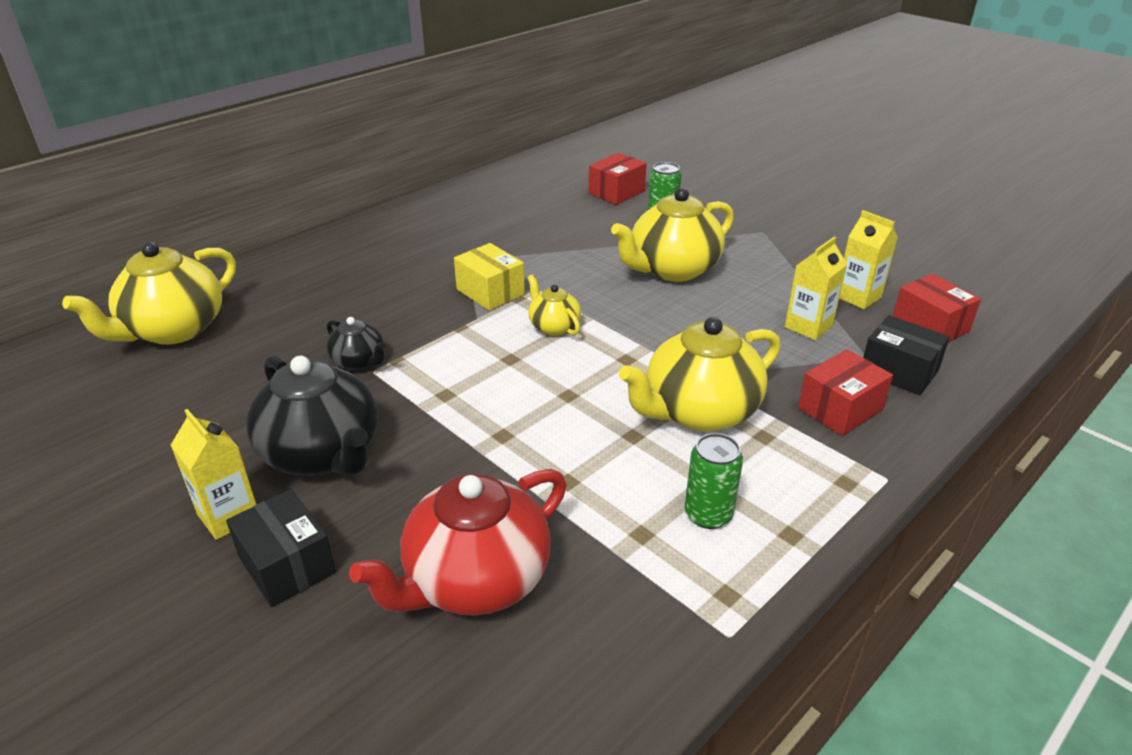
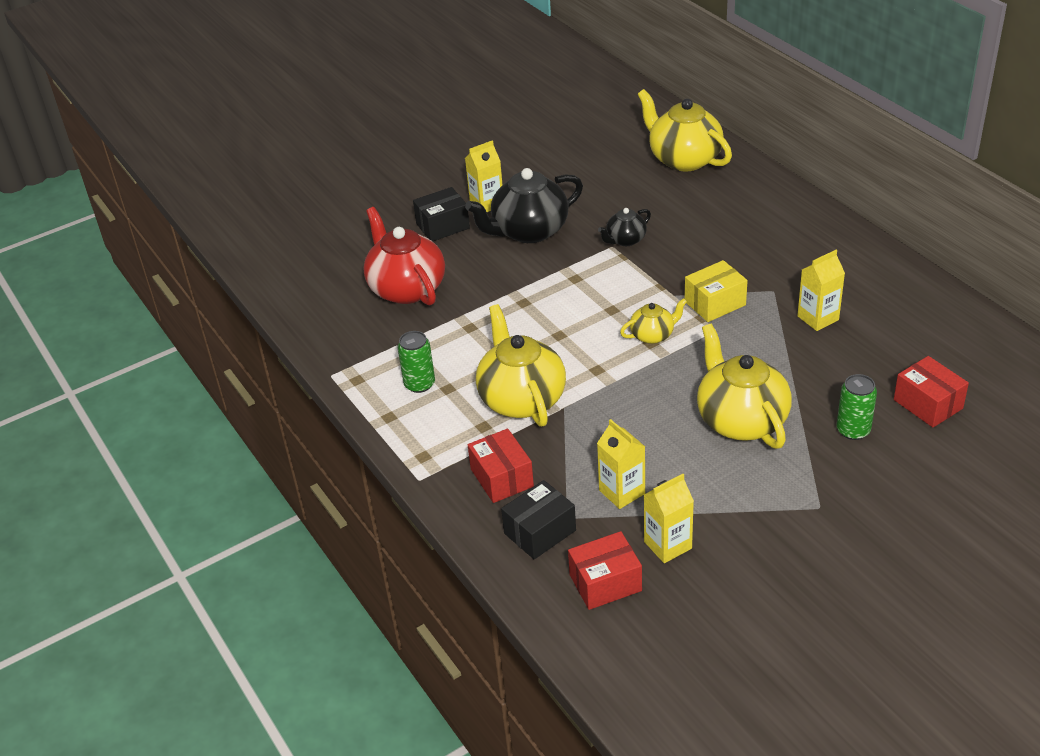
camera: 105 degrees right, 5 degrees up
none -> yellow carton [797,250,845,331]

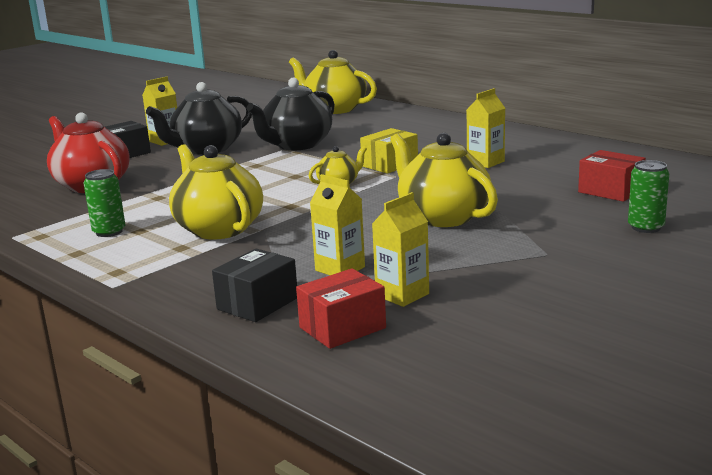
camera: 15 degrees left, 20 degrees down
red box [468,429,534,503] -> none
black teapot [598,208,651,246] -> black teapot [247,78,335,150], size x1.95
green can [837,374,877,440] -> green can moved to [628,160,669,233]

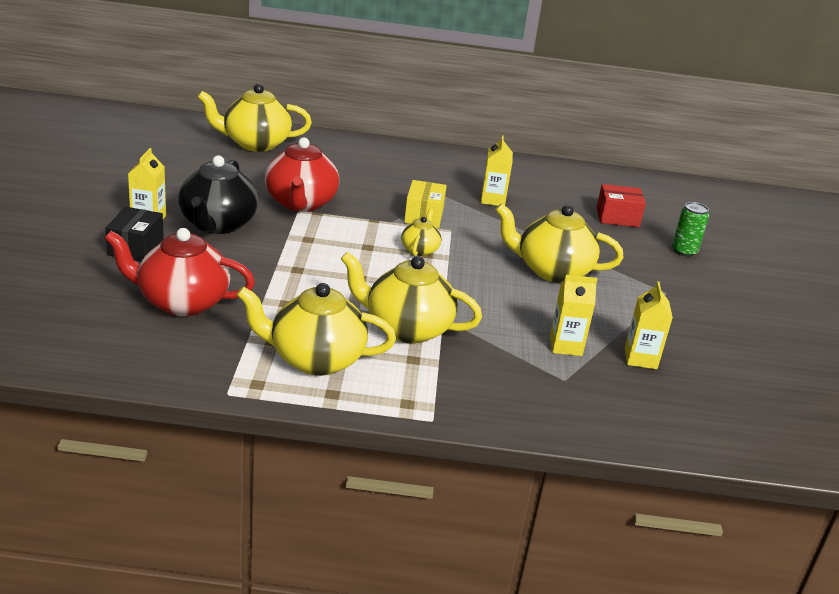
camera: 45 degrees left, 10 degrees up
green can [83,169,125,237] -> yellow teapot [237,283,396,376]
black box [212,248,297,322] -> none
black teapot [247,78,335,150] -> red teapot [265,137,339,212]
red box [296,268,386,349] -> none

